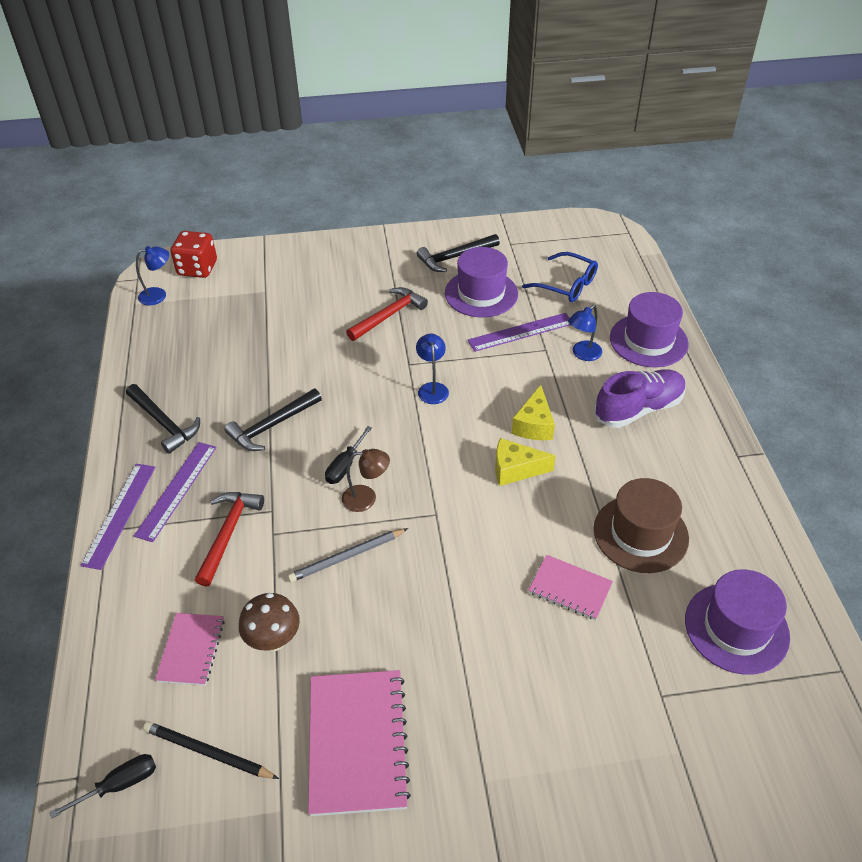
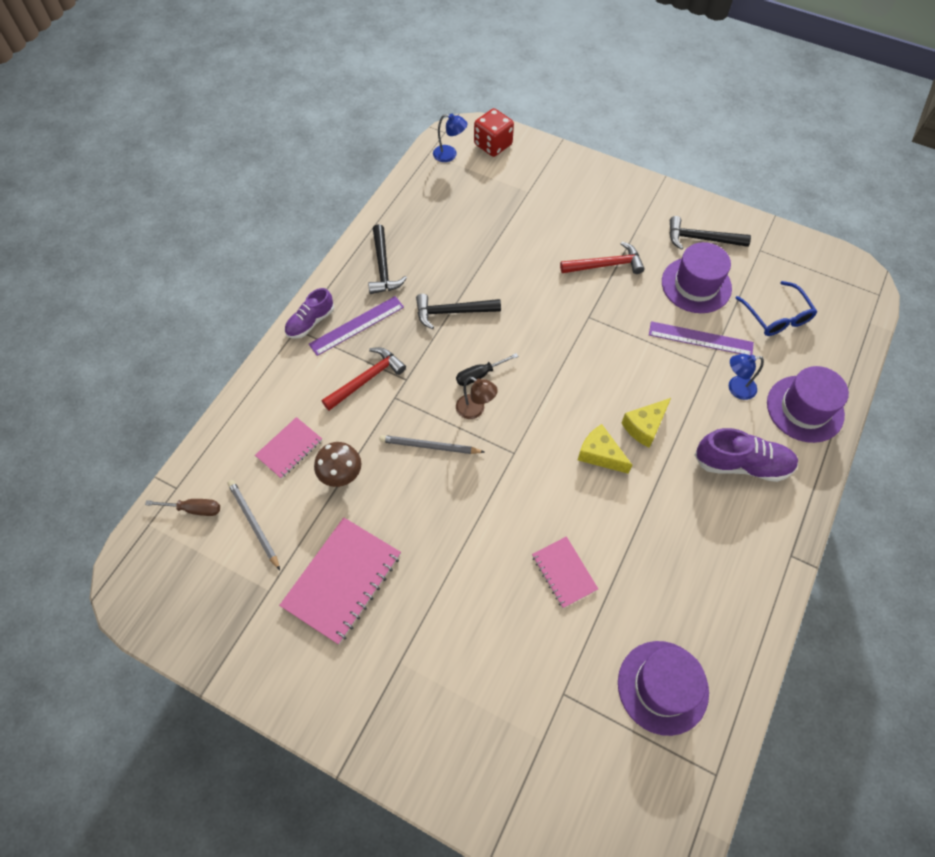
camera: 35 degrees right, 15 degrees up
black screwdriver [49,754,156,819] -> brown screwdriver [145,499,220,516]
purple ruler [80,464,156,570] -> purple shoe [284,288,334,338]
black pencil [143,721,279,779] -> grey pencil [228,480,280,570]
blue lamp [416,334,449,404] -> none
brown hat [594,478,689,573] -> none

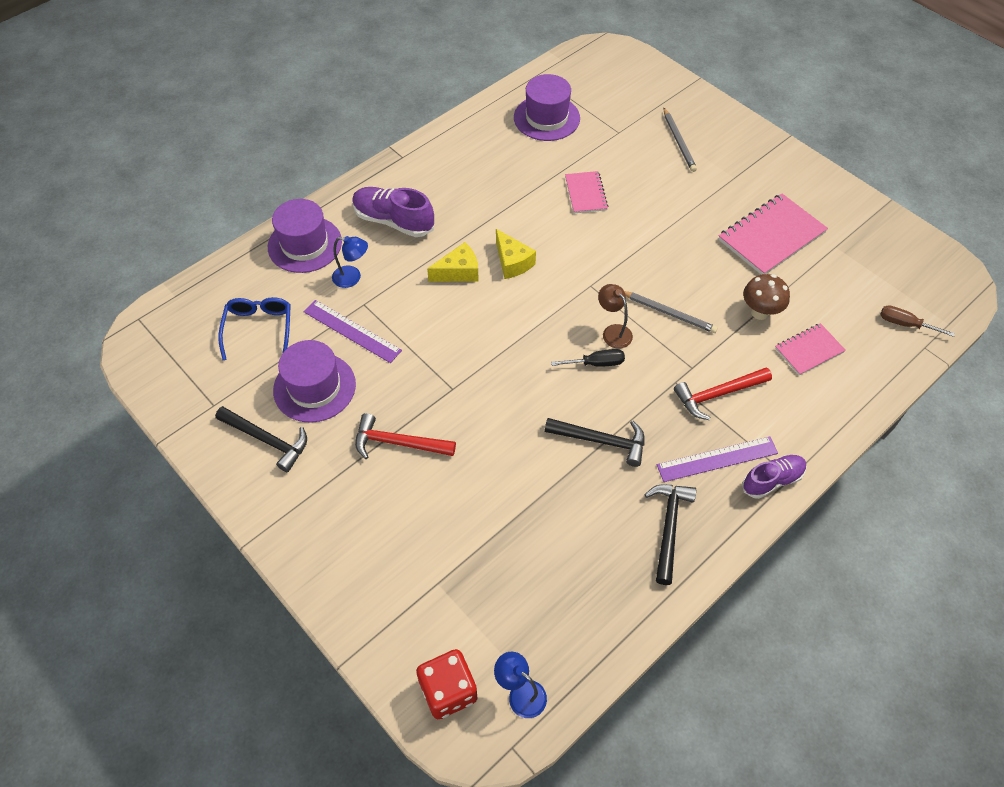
camera: 160 degrees left, 5 degrees down
grey pencil [228,480,280,570] -> grey pencil moved to [663,108,697,172]

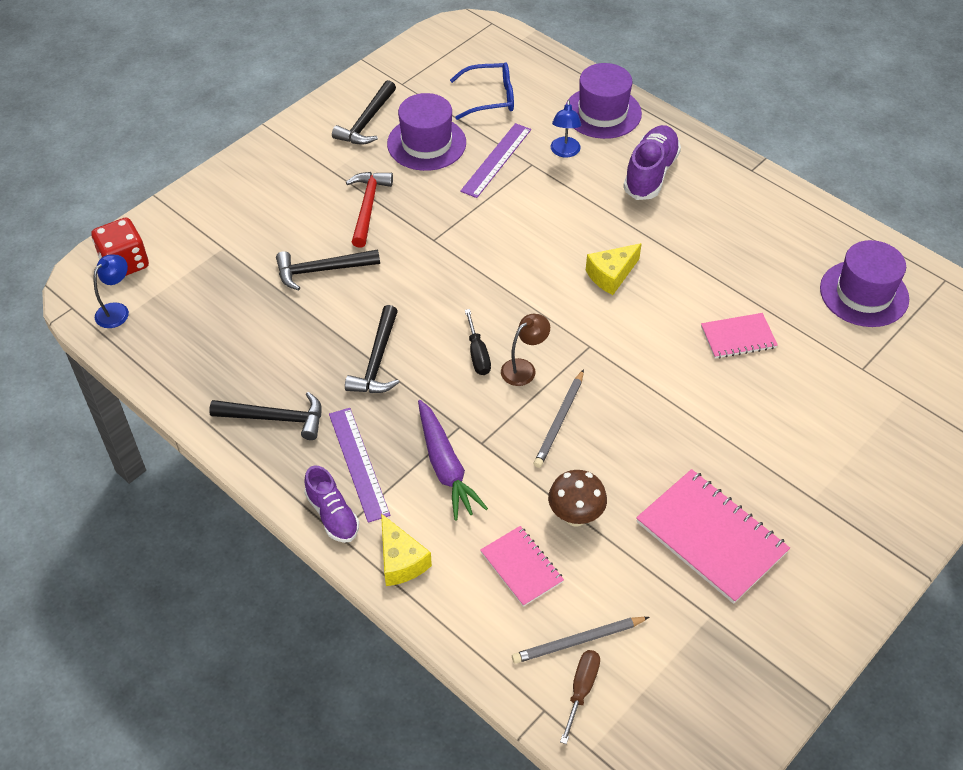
camera: 85 degrees right, 5 degrees down
yellow cheese [427,242,479,282] -> yellow cheese moved to [381,513,432,586]
grey pencil [663,108,697,172] -> grey pencil moved to [512,617,649,664]
red hammer [674,367,772,420] -> purple carrot [418,400,488,521]
none -> black hammer [276,249,380,291]

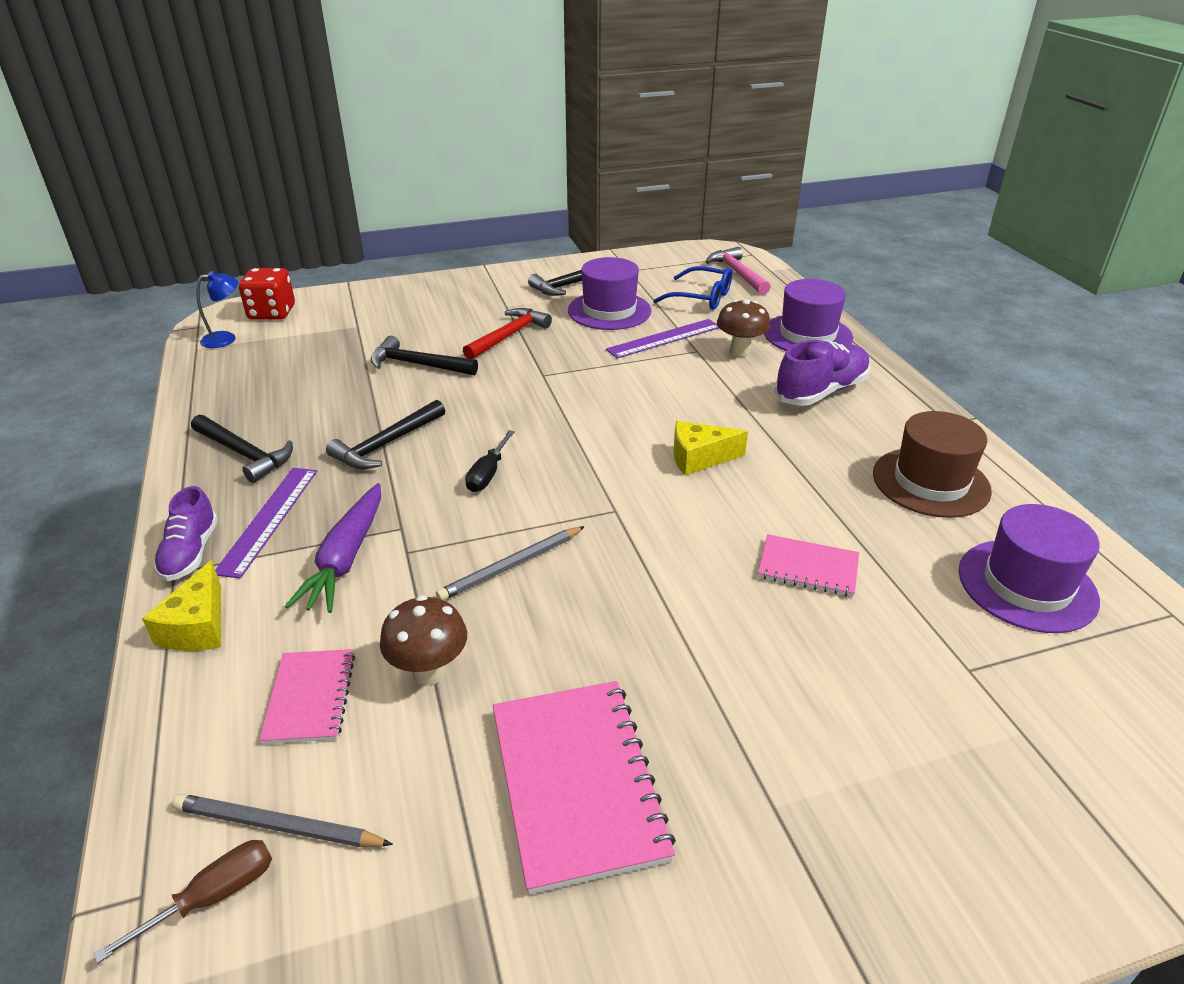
camera: 30 degrees right, 15 degrees down
brown lamp [501,314,550,386] -> none
blue lamp [551,100,581,157] -> brown mushroom [717,299,770,357]
none -> pink hammer [706,247,771,295]
none -> brown hat [873,411,992,518]

